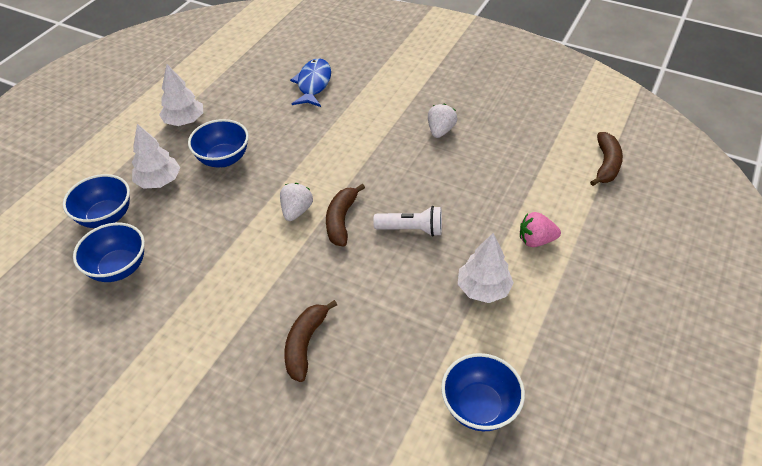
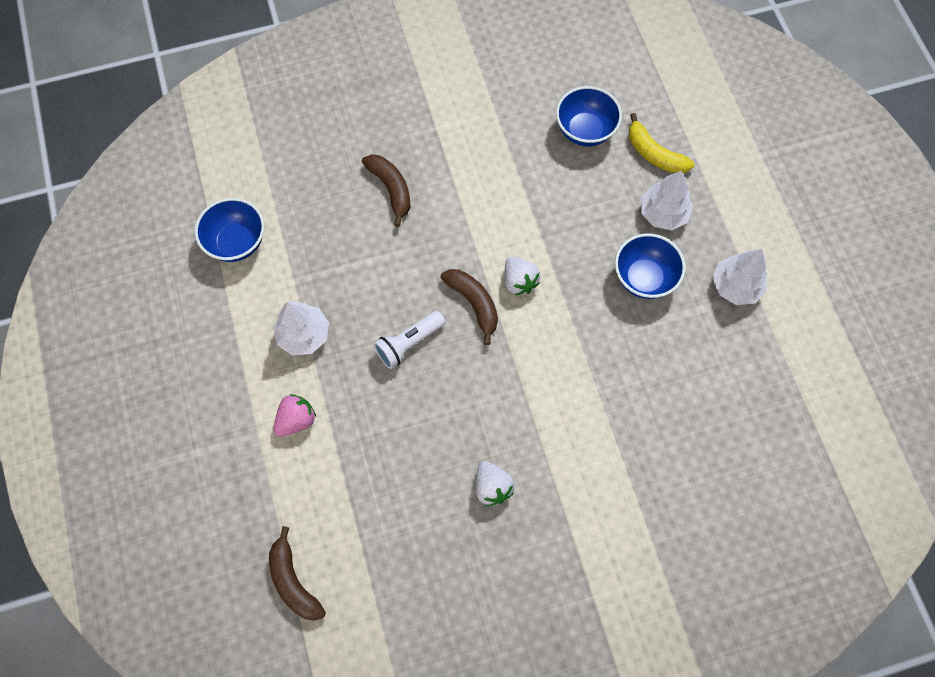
camera: 135 degrees right, 20 degrees up
blue bowl [63,174,130,228] -> yellow banana [629,113,694,173]
blue fish [290,58,331,107] -> none

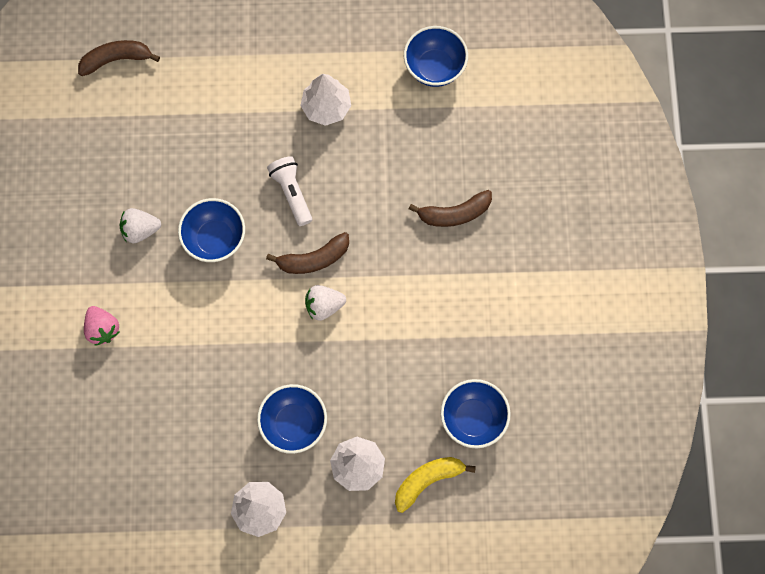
camera: 105 degrees right, 5 degrees up
pink strawberry [273,394,316,437] -> pink strawberry moved to [84,306,119,346]
none -> blue bowl [178,198,245,262]

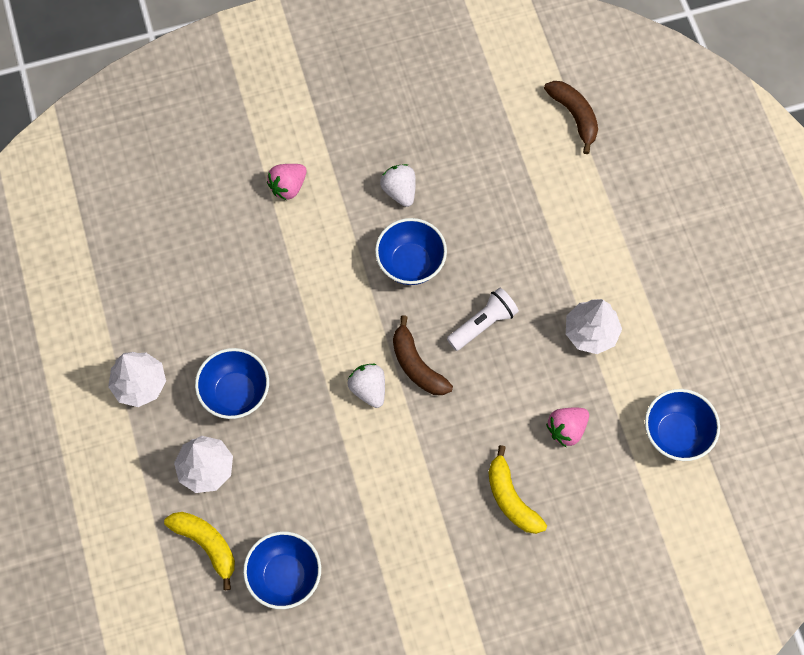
camera: 75 degrees right, 5 degrees down
brown banana [409,190,492,227] -> yellow banana [488,445,547,534]
none -> pink strawberry [546,408,589,447]

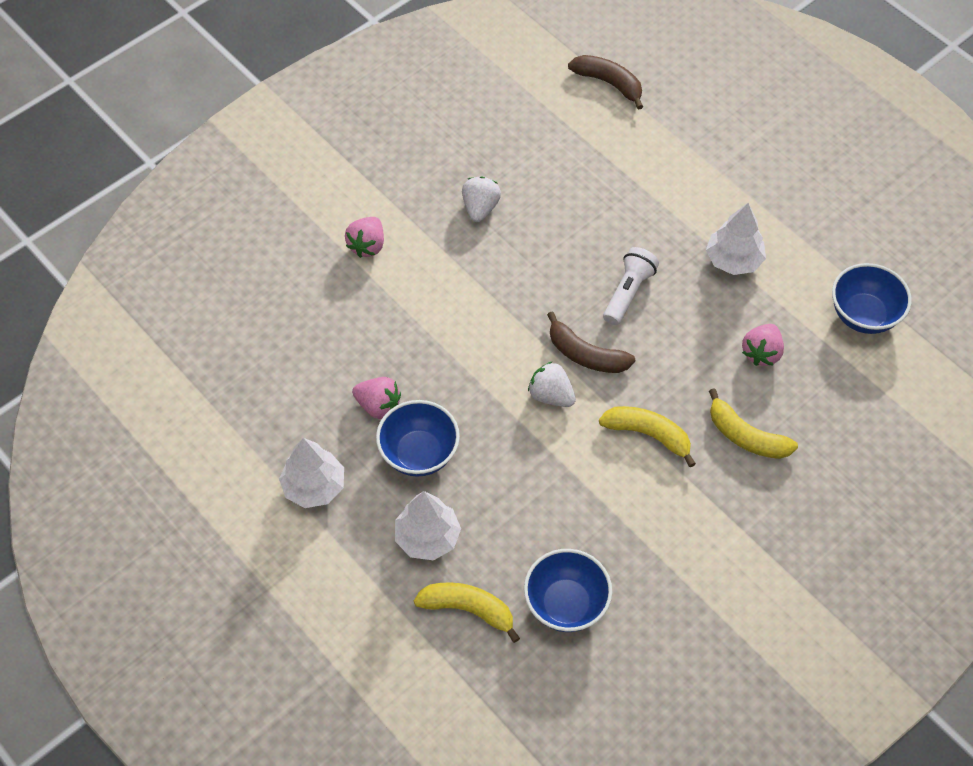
camera: 25 degrees left, 10 degrees down
blue bowl [375,218,447,285] -> none
white strawberry [380,164,416,207] -> white strawberry turned 60 degrees clockwise [462,177,501,222]
none -> pink strawberry [352,377,401,419]
none -> yellow banana [599,406,696,467]

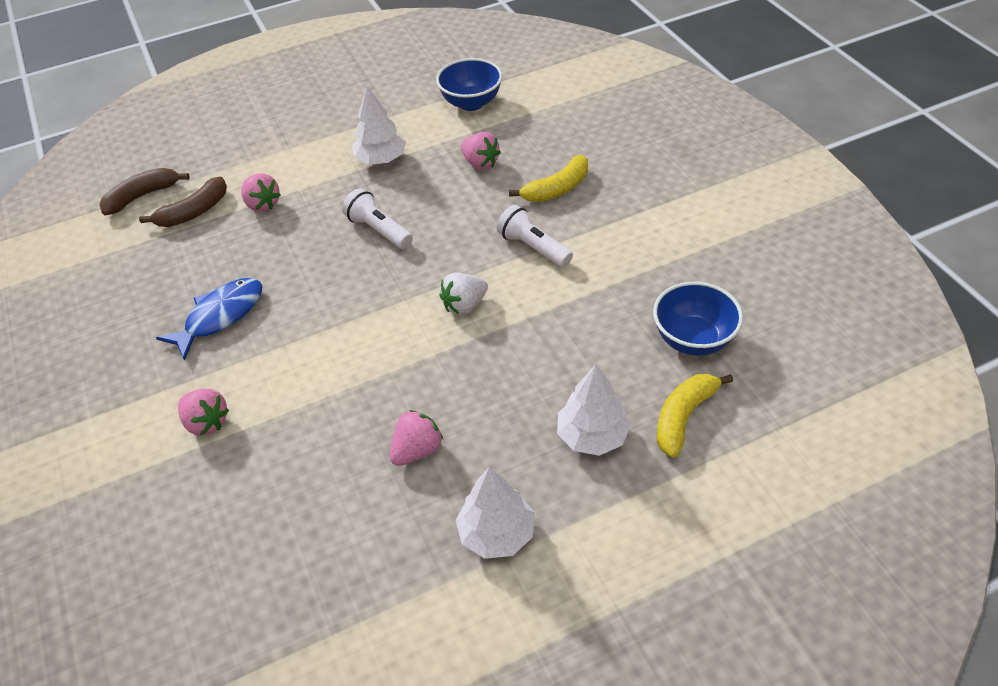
camera: 70 degrees left, 10 degrees down
blue bowl [376,400,460,477] -> none
white strawberry [462,177,501,222] -> blue fish [156,278,262,361]
brown banana [547,311,635,373] -> brown banana moved to [139,176,227,227]
yellow banana [599,406,696,467] -> white flashlight [497,205,573,268]
none -> pink strawberry [241,173,281,212]

